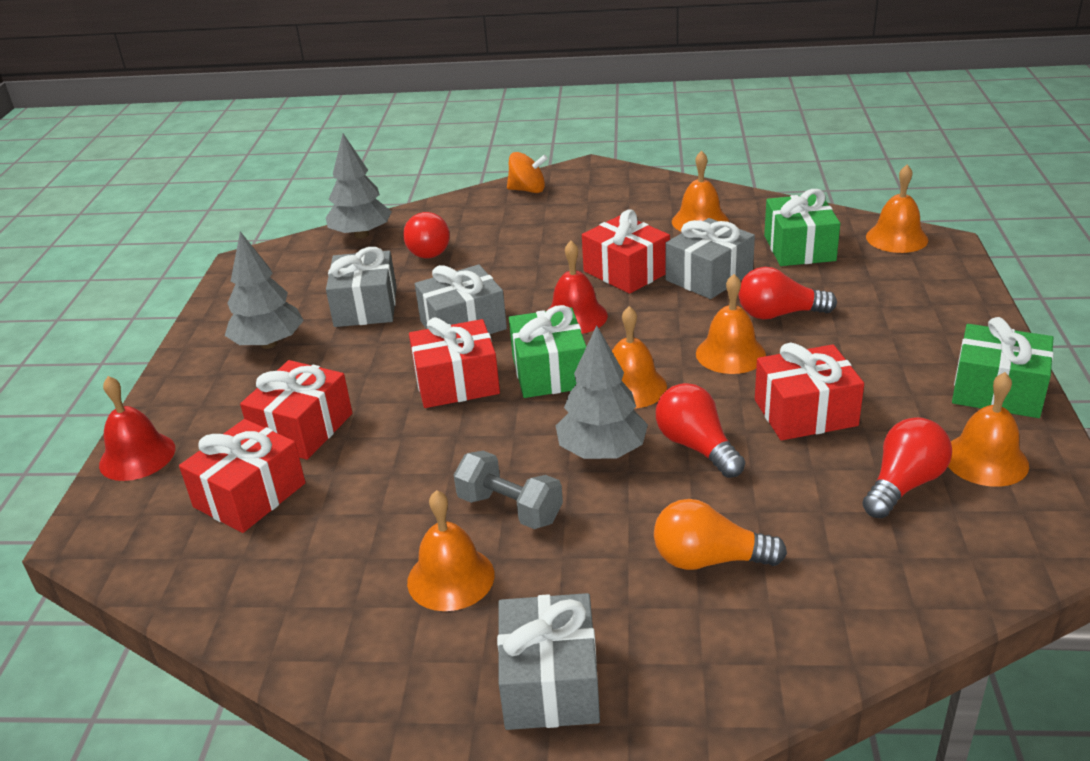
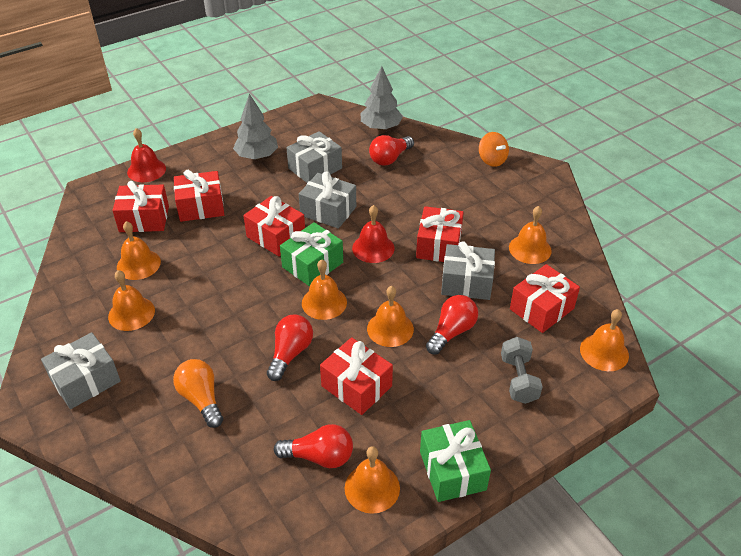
camera: 50 degrees right, 10 degrees up
grey dumbbell [454,451,563,529] -> grey dumbbell moved to [501,337,542,404]
grey tree [556,325,648,459] -> none
red light bulb [738,267,837,319] -> red light bulb turned 75 degrees clockwise [426,295,478,355]
green gift [764,189,840,266] -> red gift [510,264,580,333]
none -> orange bell [117,221,161,280]

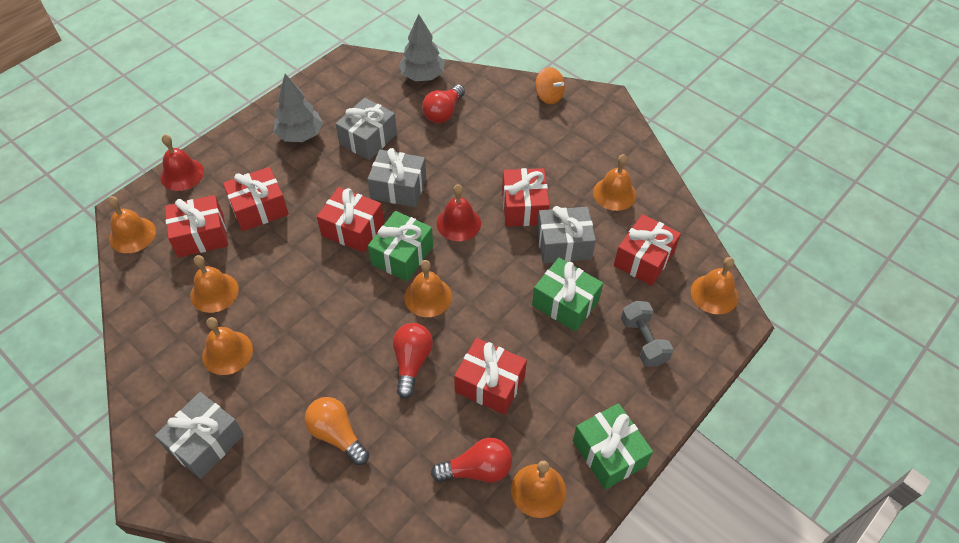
camera: 15 degrees left, 10 degrees up
orange bell [367,286,414,347] -> orange bell moved to [108,196,156,253]
red light bulb [426,295,478,355] -> green gift [532,258,603,331]

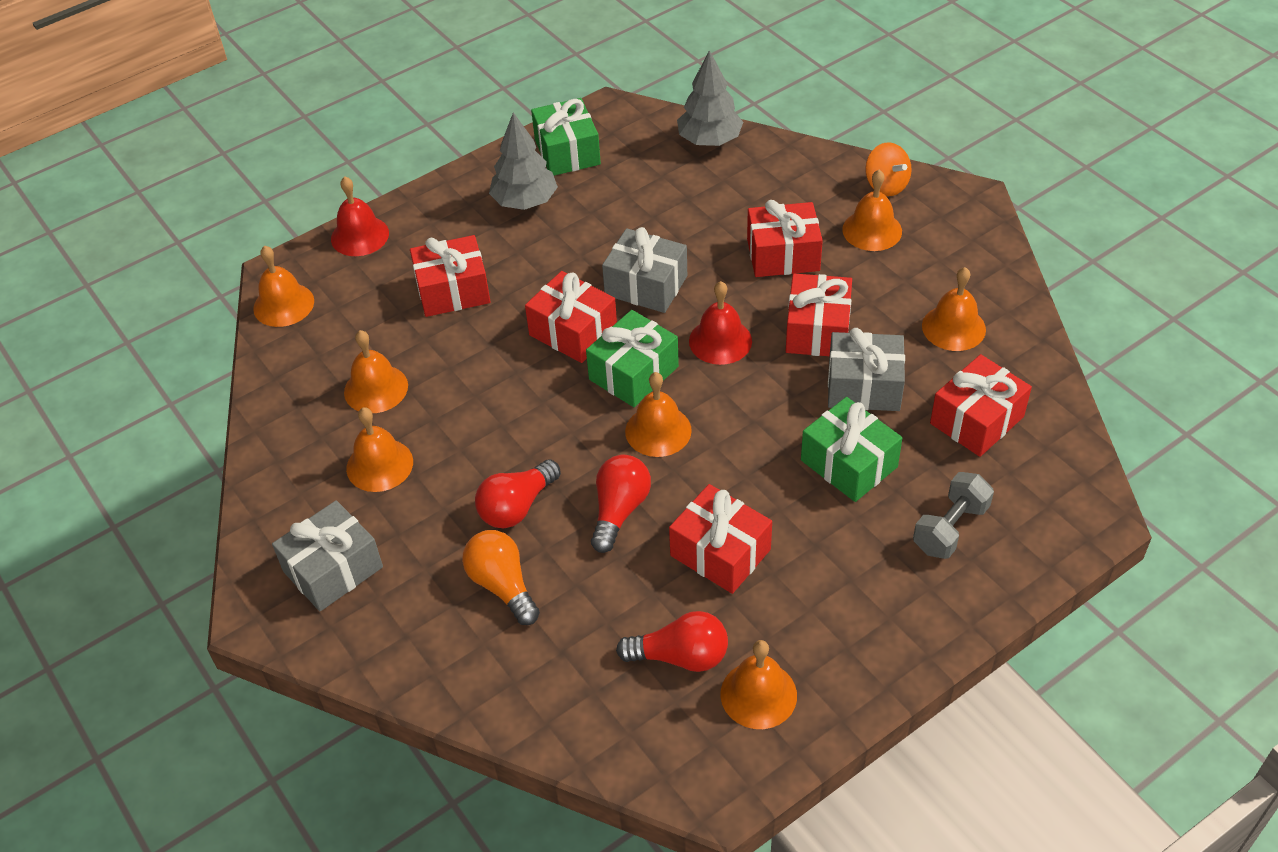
camera: 15 degrees right, 5 degrees down
red gift [165,195,228,258] -> red gift moved to [747,200,823,277]
grey gift [336,98,397,160] -> none
red light bulb [422,84,465,123] -> red light bulb moved to [475,460,561,528]
green gift [573,403,653,489] -> green gift moved to [531,98,601,176]
grey dumbbell [621,301,674,367] -> grey dumbbell turned 45 degrees clockwise [913,472,994,559]
orange bell [691,257,738,314] -> orange bell moved to [842,170,902,251]

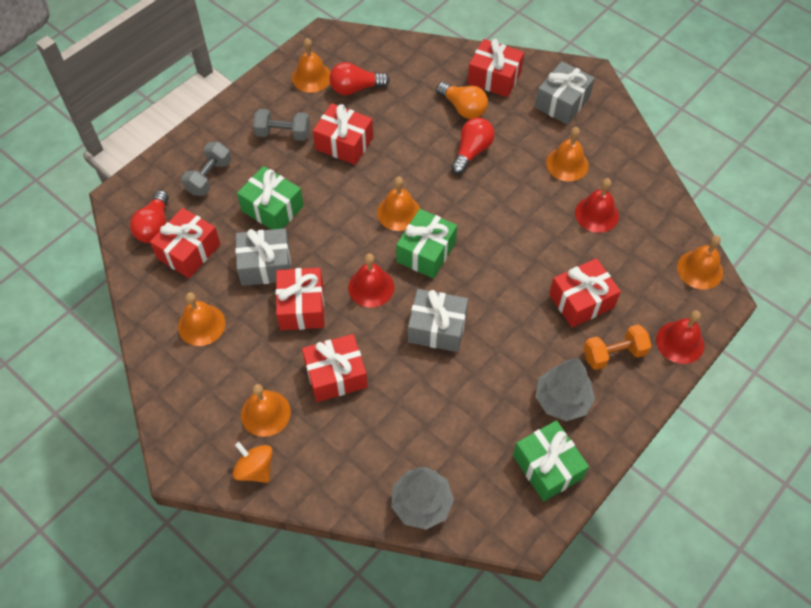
camera: 165 degrees right, 10 degrees up
orange bell [344,330,408,413] -> red bell [575,178,619,233]
red gift [525,271,617,363] -> red gift moved to [468,39,524,97]
red light bulb [591,455,651,553] -> red light bulb moved to [130,190,169,243]
none -> grey dumbbell [253,109,310,141]
none -> orange dumbbell [583,324,652,370]

